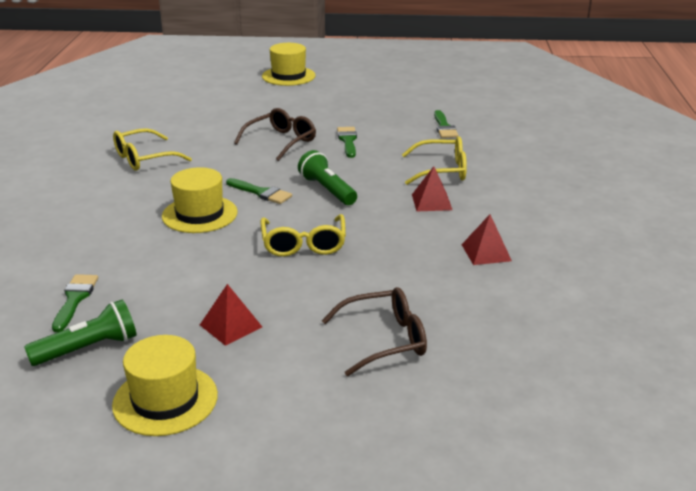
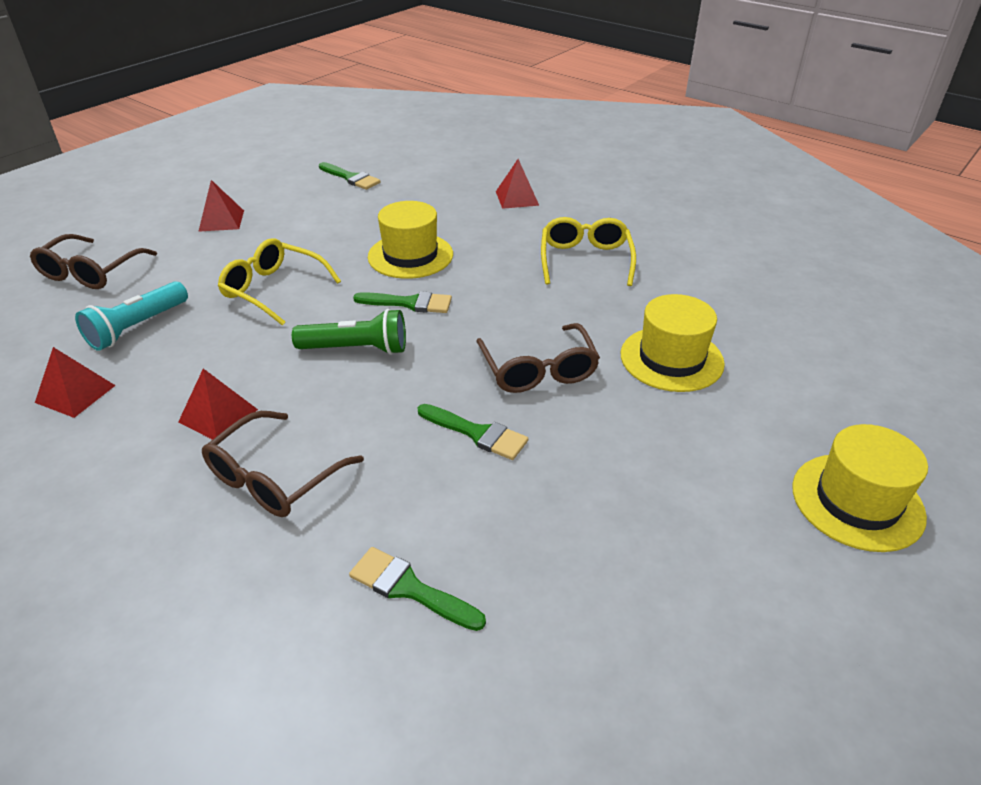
camera: 125 degrees right, 10 degrees up
green flashlight [24,299,137,366] -> none
yellow hat [112,335,218,436] -> yellow hat moved to [621,294,725,392]
green brush [226,178,292,204] -> green brush turned 150 degrees counterclockwise [353,291,452,313]
yellow glasses [402,136,467,185] -> brown glasses [202,411,364,517]
none -> turquoise flashlight [75,281,188,351]
none -> red pyramid [496,159,539,209]

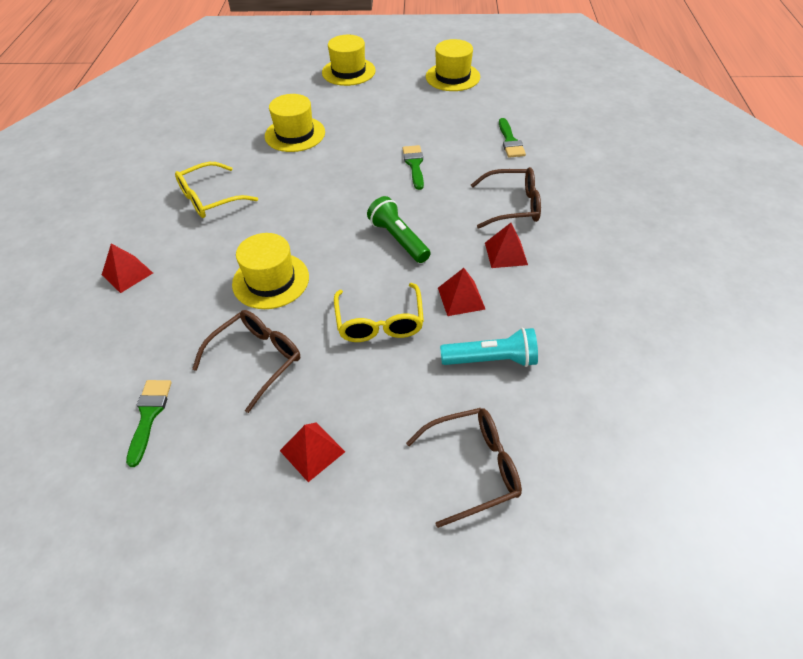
camera: 125 degrees left, 10 degrees up
red pyramid [35,347,116,418] -> red pyramid moved to [438,268,485,316]
green brush [353,291,452,313] -> none
brown glasses [476,323,600,393] -> brown glasses moved to [192,310,300,413]
none -> yellow hat [426,39,480,91]

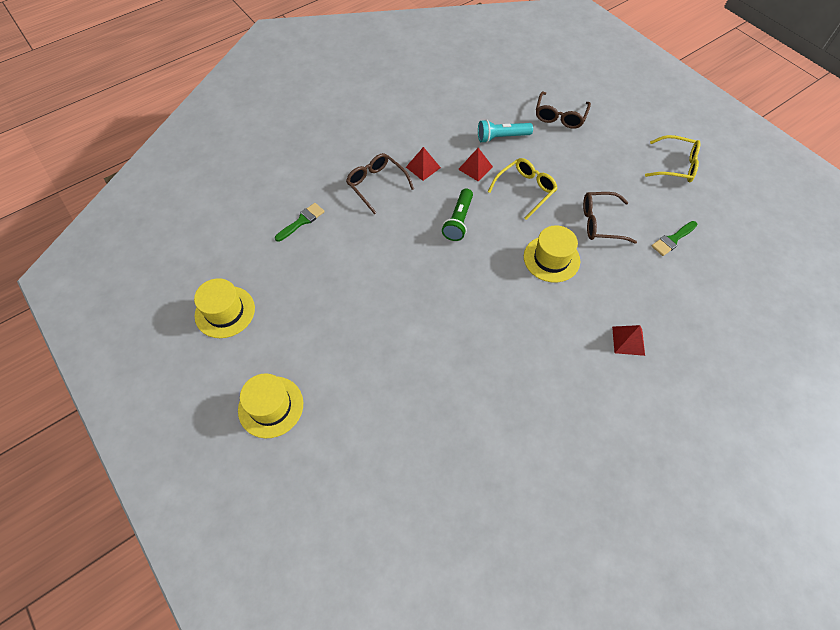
camera: 130 degrees left, 10 degrees up
yellow glasses [175,162,258,218] -> yellow glasses moved to [645,135,701,182]
yellow hat [265,94,325,152] -> none
red pyramid [280,422,345,482] -> none
green brush [403,145,424,190] -> none
brown glasses [406,408,522,528] -> brown glasses turned 105 degrees counterclockwise [536,92,591,129]
turquoise flashlight [440,328,538,367] -> turquoise flashlight turned 60 degrees counterclockwise [478,119,533,143]

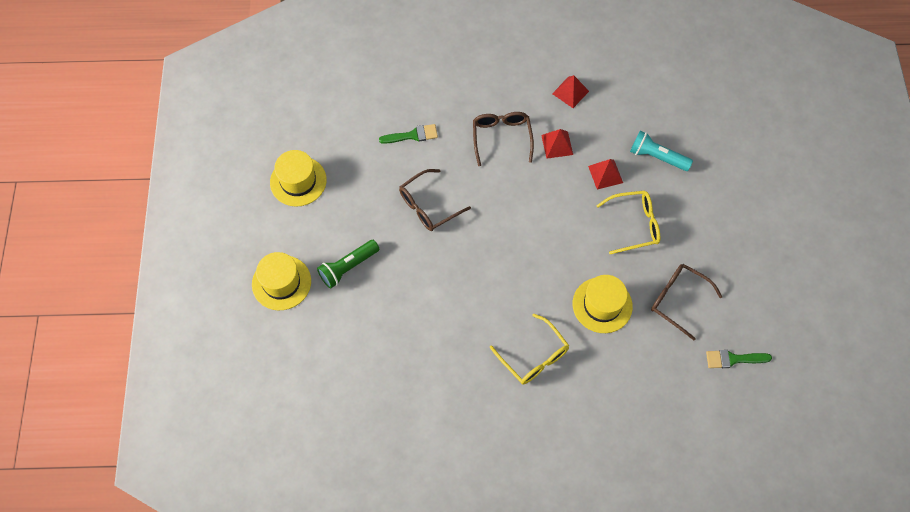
camera: 35 degrees right, 5 degrees up
green flashlight [442,188,473,241] -> green flashlight moved to [317,240,379,288]
brown glasses [536,92,591,129] -> brown glasses moved to [399,169,471,231]
red pyramid [612,325,645,356] -> red pyramid moved to [552,75,589,108]
yellow glasses [645,135,701,182] -> yellow glasses moved to [490,314,569,385]

